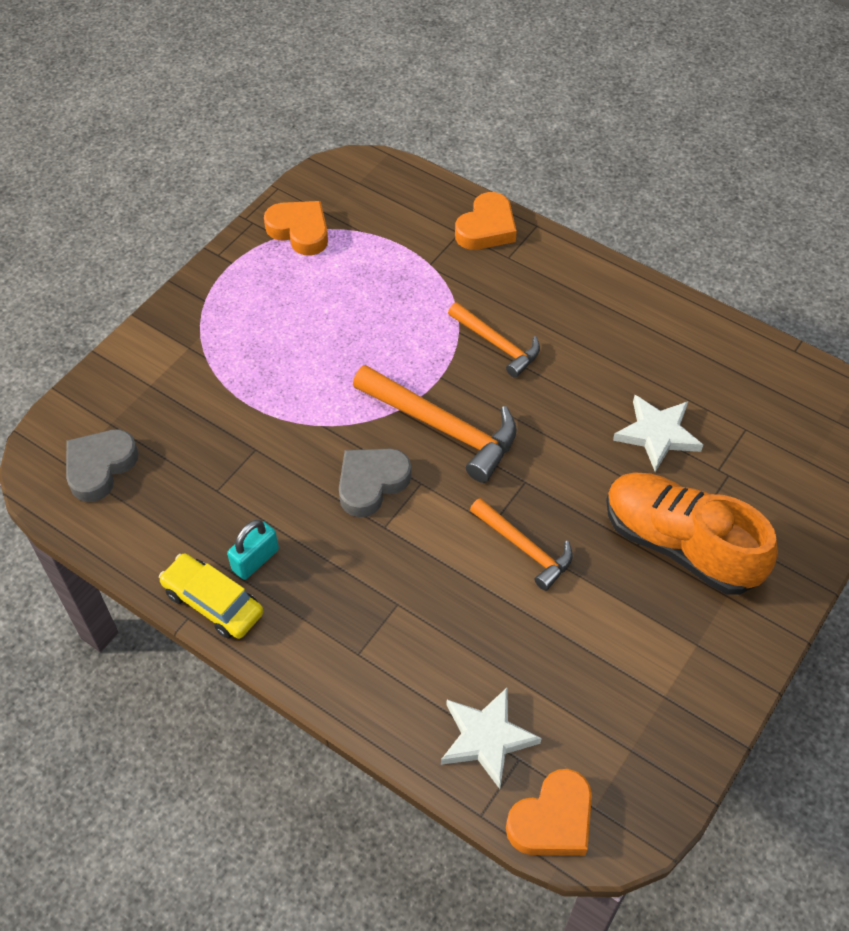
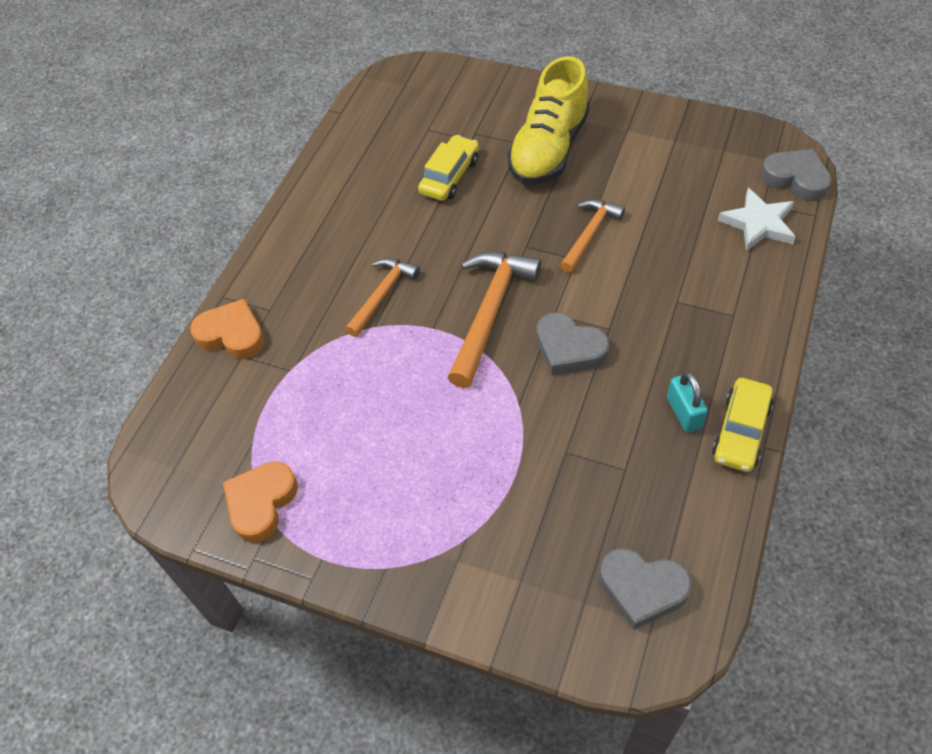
camera: 100 degrees left, 0 degrees up
turquoise padlock [227,520,279,580] -> turquoise padlock turned 45 degrees clockwise [667,371,708,433]
orange heart [506,769,592,856] -> grey heart [761,149,832,201]
orange shoe [606,472,778,595] -> yellow shoe [507,56,590,185]
white star [613,395,703,472] -> yellow car [418,135,479,201]

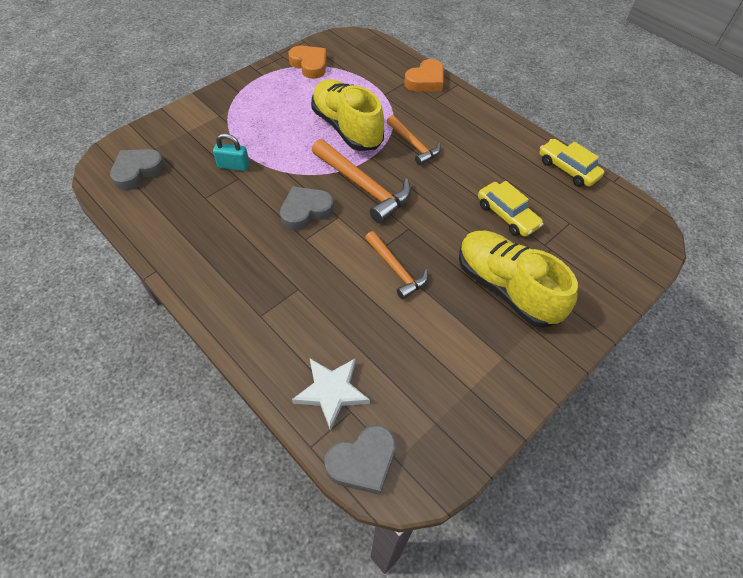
camera: 110 degrees right, 0 degrees up
turquoise padlock [667,371,708,433] -> turquoise padlock moved to [213,133,249,171]
yellow car [712,378,773,472] -> yellow car moved to [539,139,604,187]
none -> yellow shoe [311,79,384,151]

